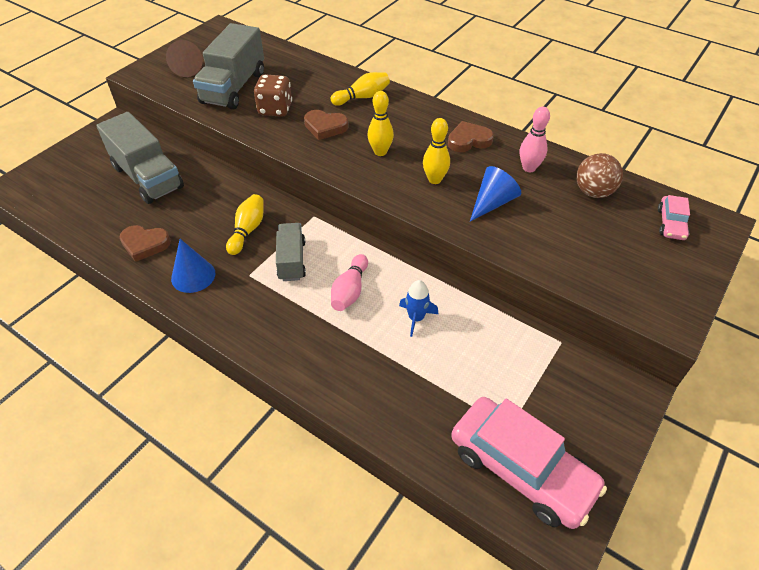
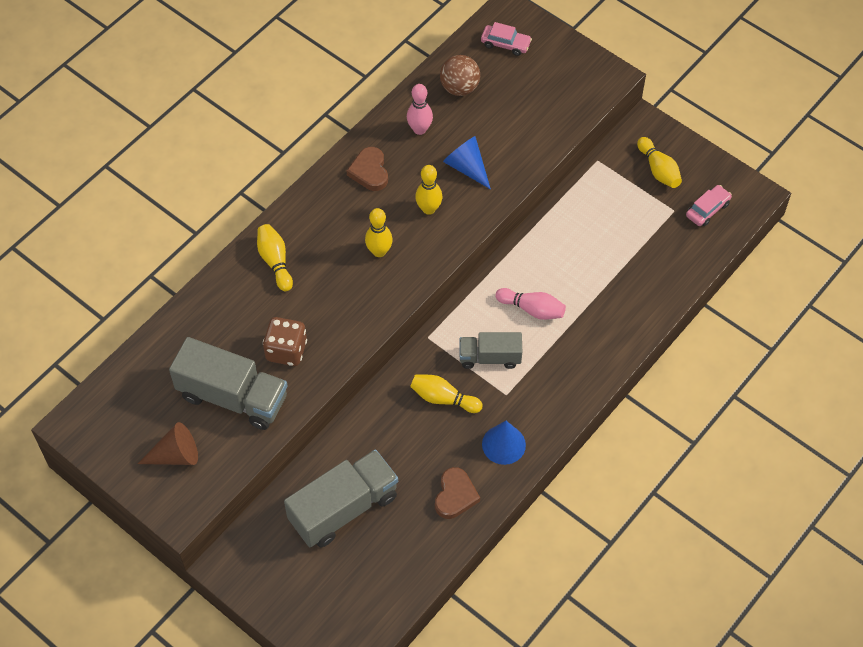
camera: 85 degrees left, 10 degrees up
brown heart [304,110,349,140] -> none
blue rocket [399,280,438,337] -> none
pink car [451,397,607,529] -> pink car [686,185,732,226], size x0.47
none -> yellow bowling pin [637,137,682,188]

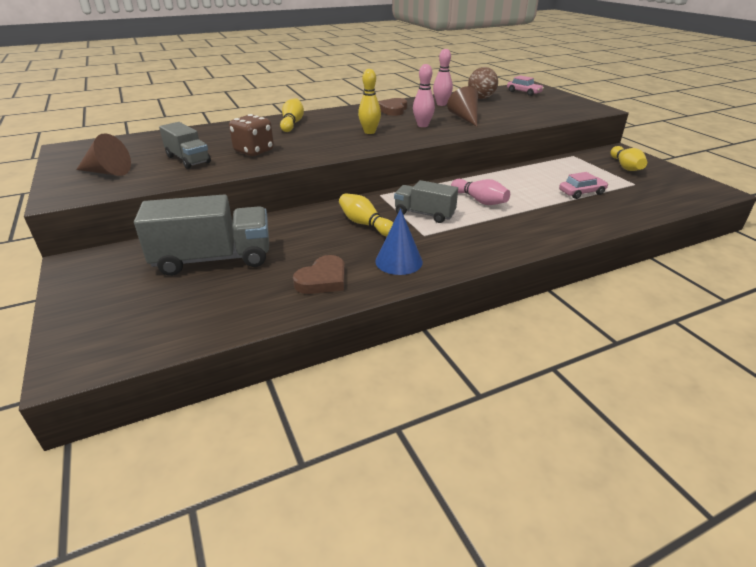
camera: 25 degrees right, 25 degrees down
grey truck [169,337,287,430] -> grey truck [159,122,211,169], size x0.60
yellow bowling pin [415,165,442,215] -> pink bowling pin [413,64,435,127]
blue cone [443,136,491,189] -> brown cone [447,86,478,127]
pink car [686,185,732,226] -> pink car moved to [559,172,608,199]

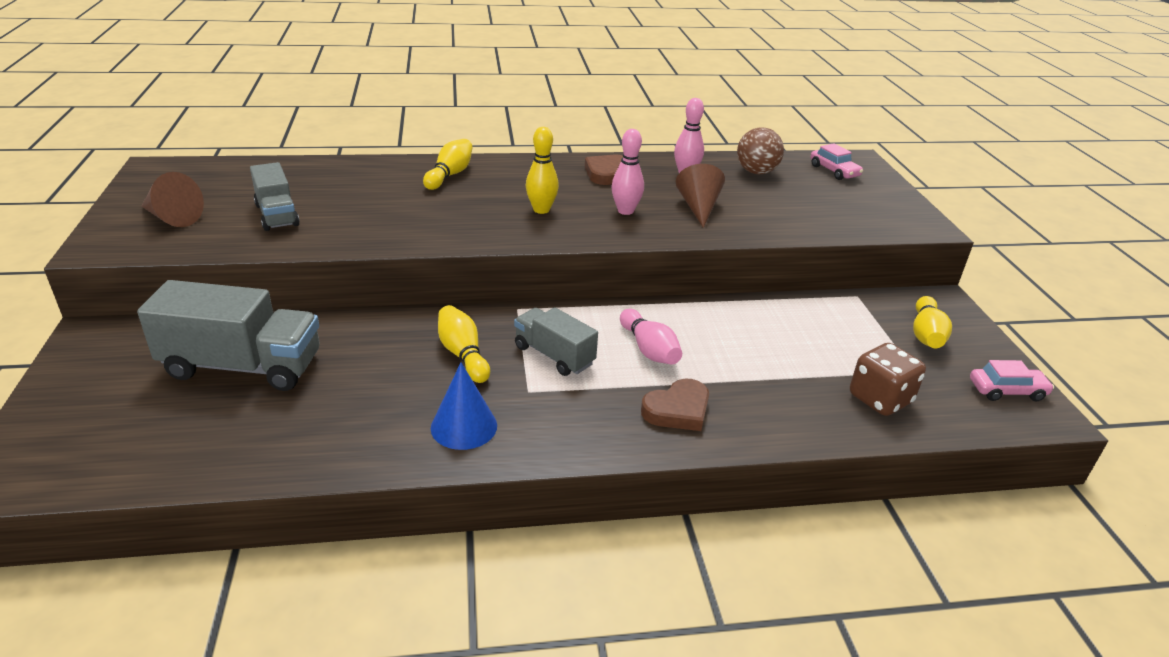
camera: 15 degrees right, 0 degrees up
brown dice [229,114,274,156] -> brown dice moved to [850,343,926,416]
brown heart [293,255,345,294] -> brown heart moved to [641,379,709,431]
pink car [559,172,608,199] -> pink car moved to [970,360,1054,401]

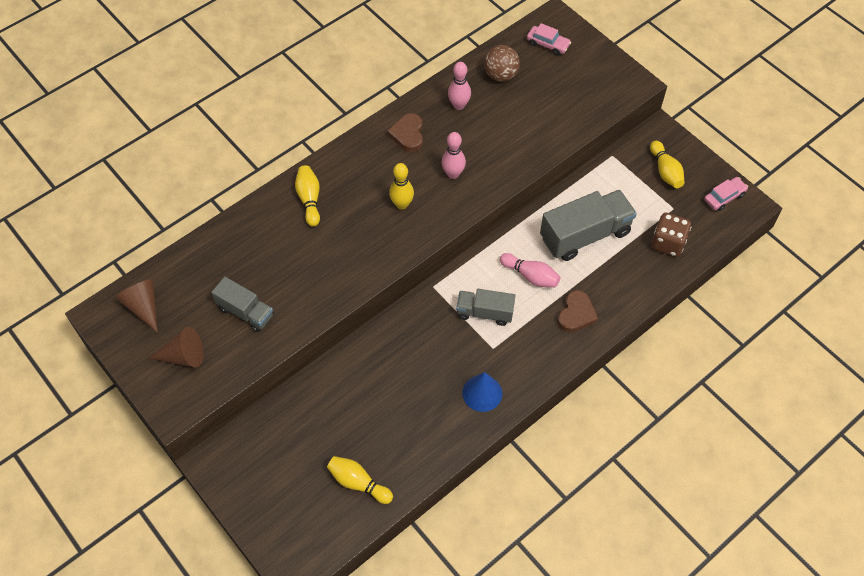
camera: 30 degrees left, 25 degrees up
grey truck [137,280,320,391] -> grey truck moved to [540,190,637,261]
yellow bowling pin [438,305,490,383] -> yellow bowling pin moved to [327,456,393,504]
brown cone [676,164,725,228] -> brown cone moved to [116,279,158,333]

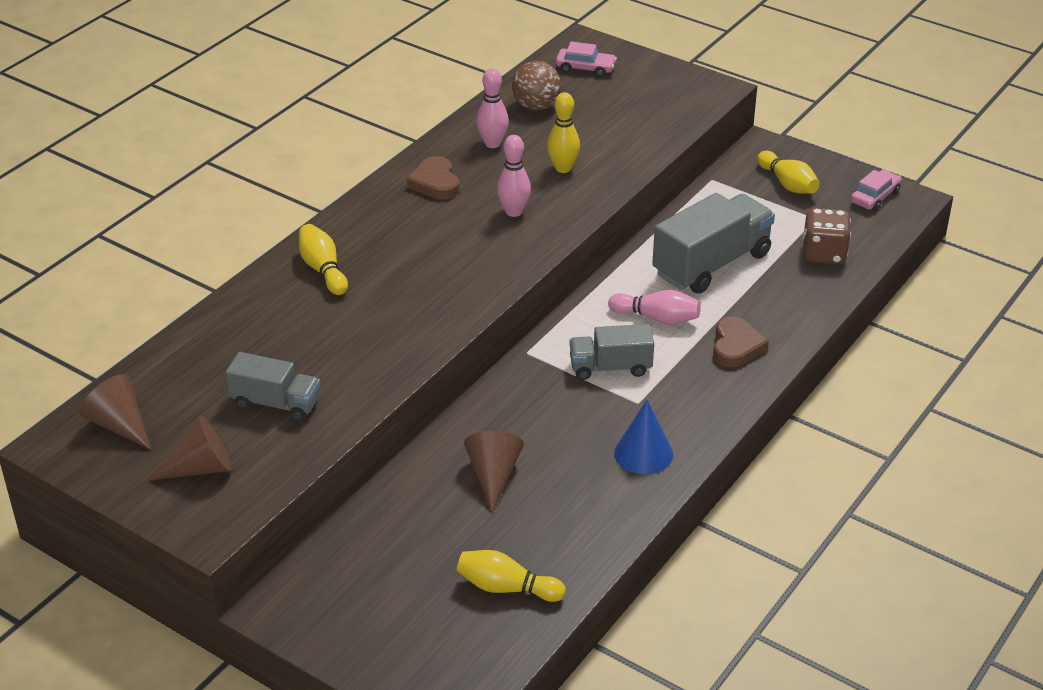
camera: 15 degrees left, 20 degrees down
yellow bowling pin [389,163,414,209] -> yellow bowling pin moved to [547,92,580,173]
none -> brown cone [464,431,524,512]

